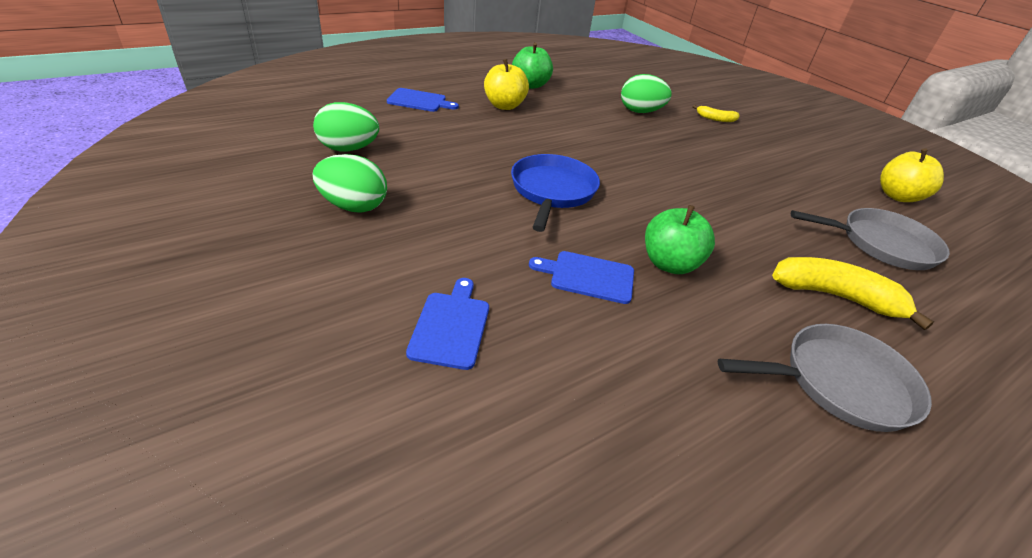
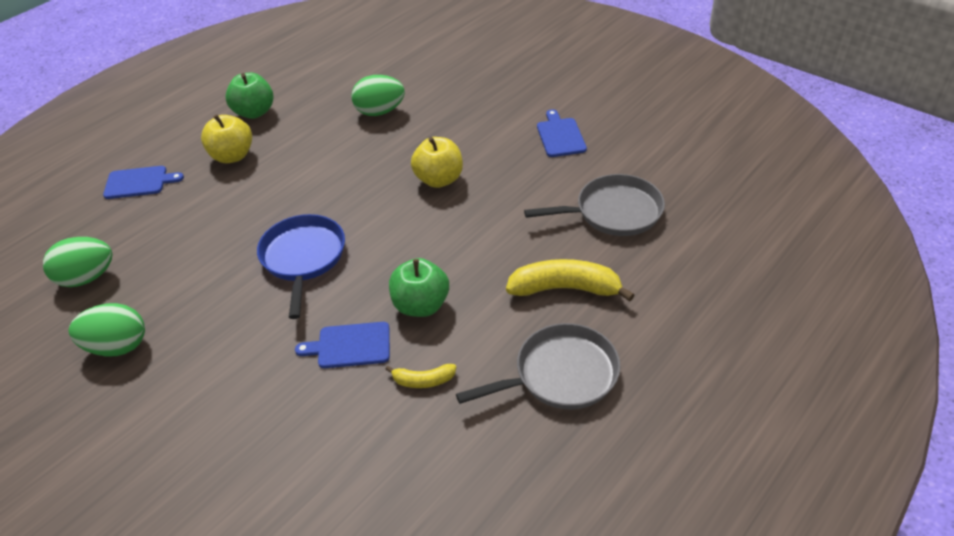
camera: 10 degrees left, 5 degrees up
blue cutting board [406,278,489,370] -> blue cutting board moved to [537,109,587,157]
yellow banana [693,105,740,122] -> yellow banana moved to [385,364,456,388]
yellow apple [880,148,944,202] -> yellow apple moved to [411,137,463,188]

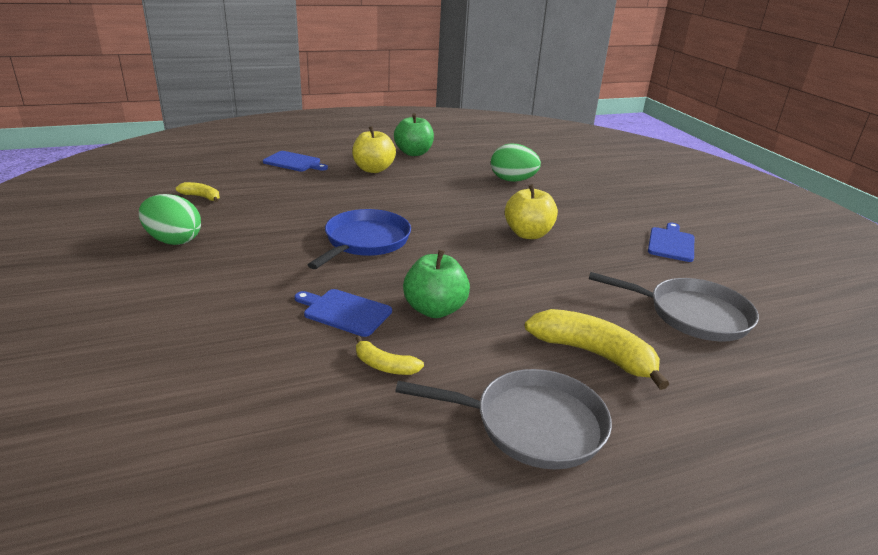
camera: 25 degrees right, 15 degrees down
green egg [43,237,112,287] -> yellow banana [176,182,220,202]

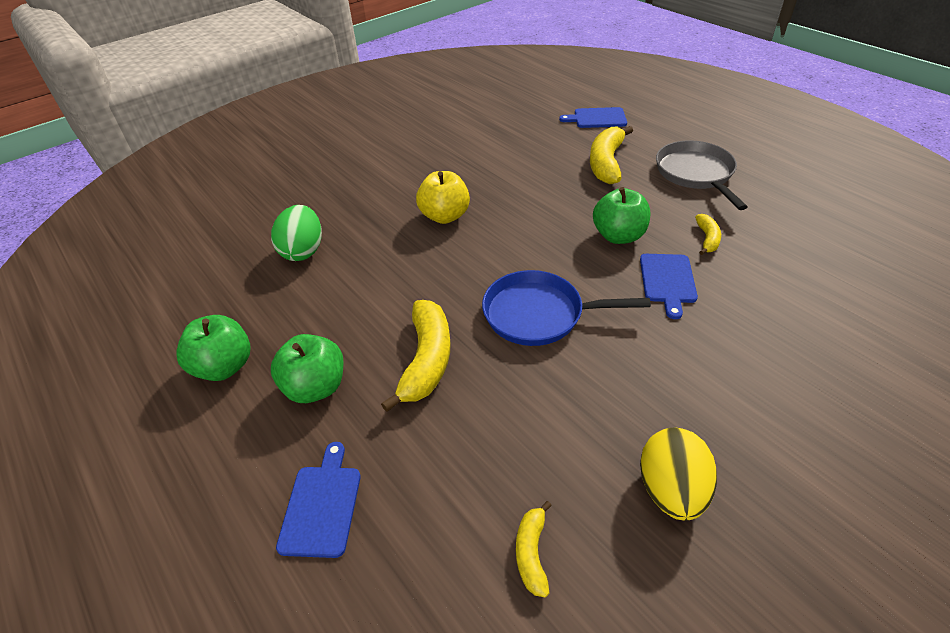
camera: 105 degrees left, 15 degrees up
green egg [139,194,201,245] -> yellow egg [640,428,717,521]
yellow apple [352,126,396,173] -> green apple [271,334,344,403]
grey pan [589,272,759,342] -> none
blue cutting board [648,222,694,262] -> blue cutting board moved to [559,107,627,128]
none -> yellow banana [381,300,451,412]

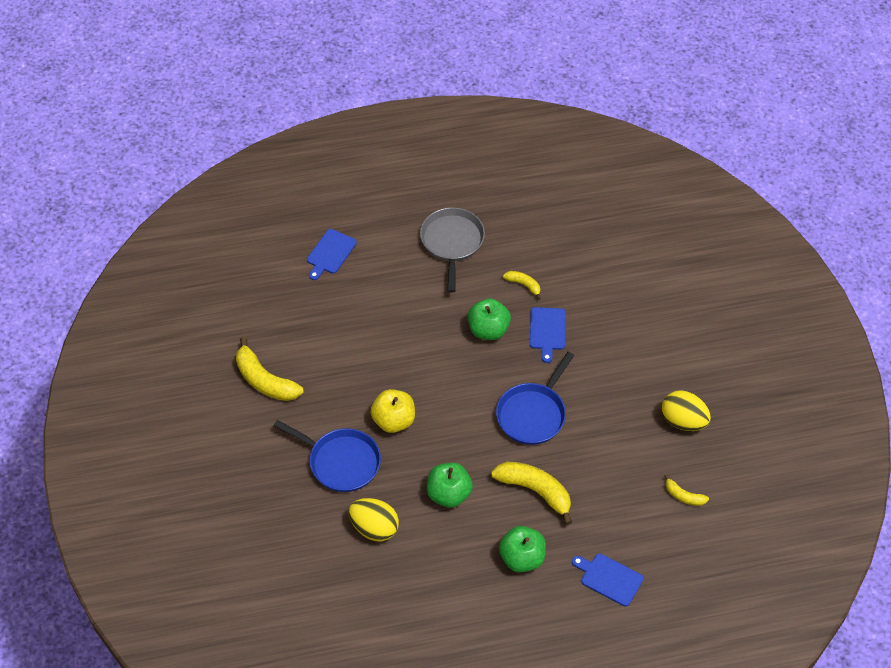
camera: 65 degrees left, 10 degrees up
green apple [176,315,251,381] -> green apple moved to [427,463,473,508]
green egg [271,205,322,261] -> yellow egg [349,498,399,541]
yellow banana [590,126,633,184] -> yellow banana moved to [236,337,303,401]
blue cutting board [640,254,698,319] -> blue cutting board turned 60 degrees clockwise [530,307,566,363]
grey pan [656,140,748,210] -> grey pan turned 75 degrees clockwise [420,207,485,293]
none -> blue pan [274,420,381,492]

